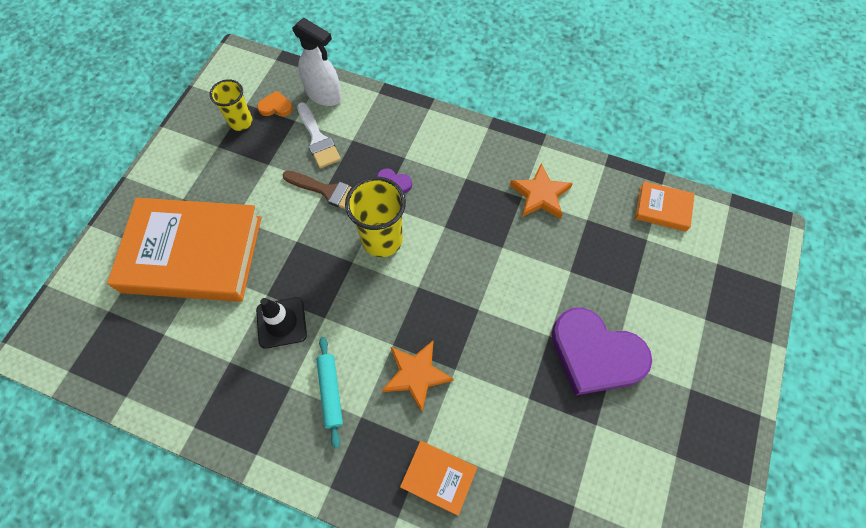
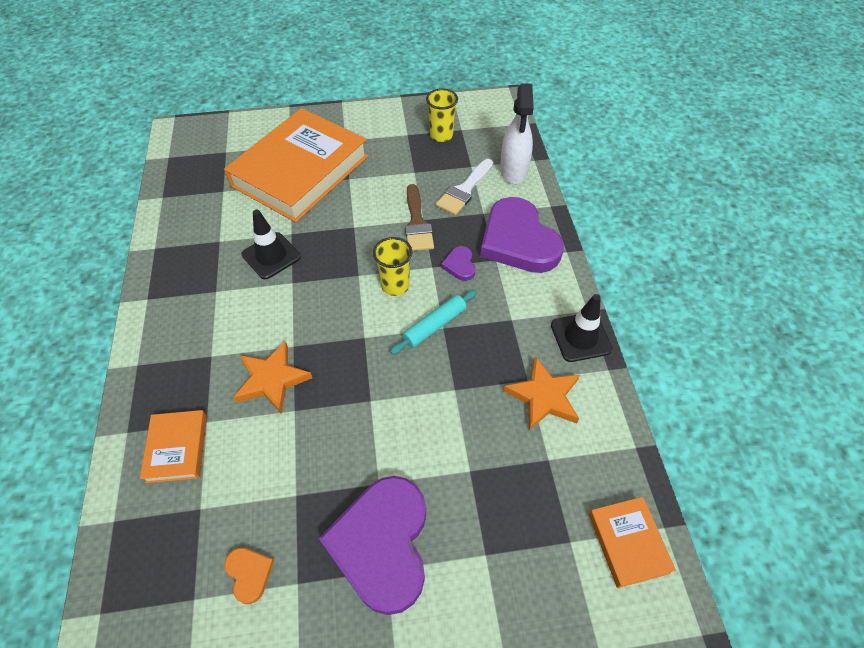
camera: 60 degrees right, 10 degrees down
orange book [107,198,261,302] -> orange book turned 60 degrees clockwise [224,108,368,222]
orange heart [257,91,293,116] -> orange heart moved to [224,547,274,604]
turquoise rolling pin [316,337,343,448] -> turquoise rolling pin moved to [390,290,477,355]
yellow cup [345,177,406,257] -> yellow cup [373,237,412,296], size x0.64
none -> purple heart [480,197,564,273]
none -> black traffic cone [551,294,613,362]

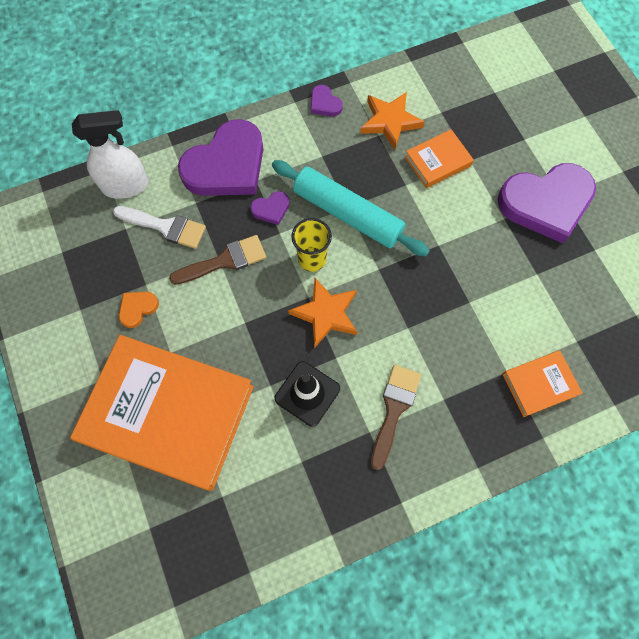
camera: 105 degrees left, 15 degrees up
orange heart [224,547,274,604] -> orange heart moved to [119,292,159,328]
orange star [233,341,312,414] -> orange star moved to [288,278,357,348]
turquoise rolling pin [390,290,477,355] -> turquoise rolling pin [272,160,430,256], size x1.74
yellow cup [426,88,458,142] -> none
black traffic cone [551,294,613,362] -> purple heart [311,85,343,117]
orange book [589,497,676,588] -> orange book moved to [405,129,474,188]
none -> brown brush [371,365,421,470]

